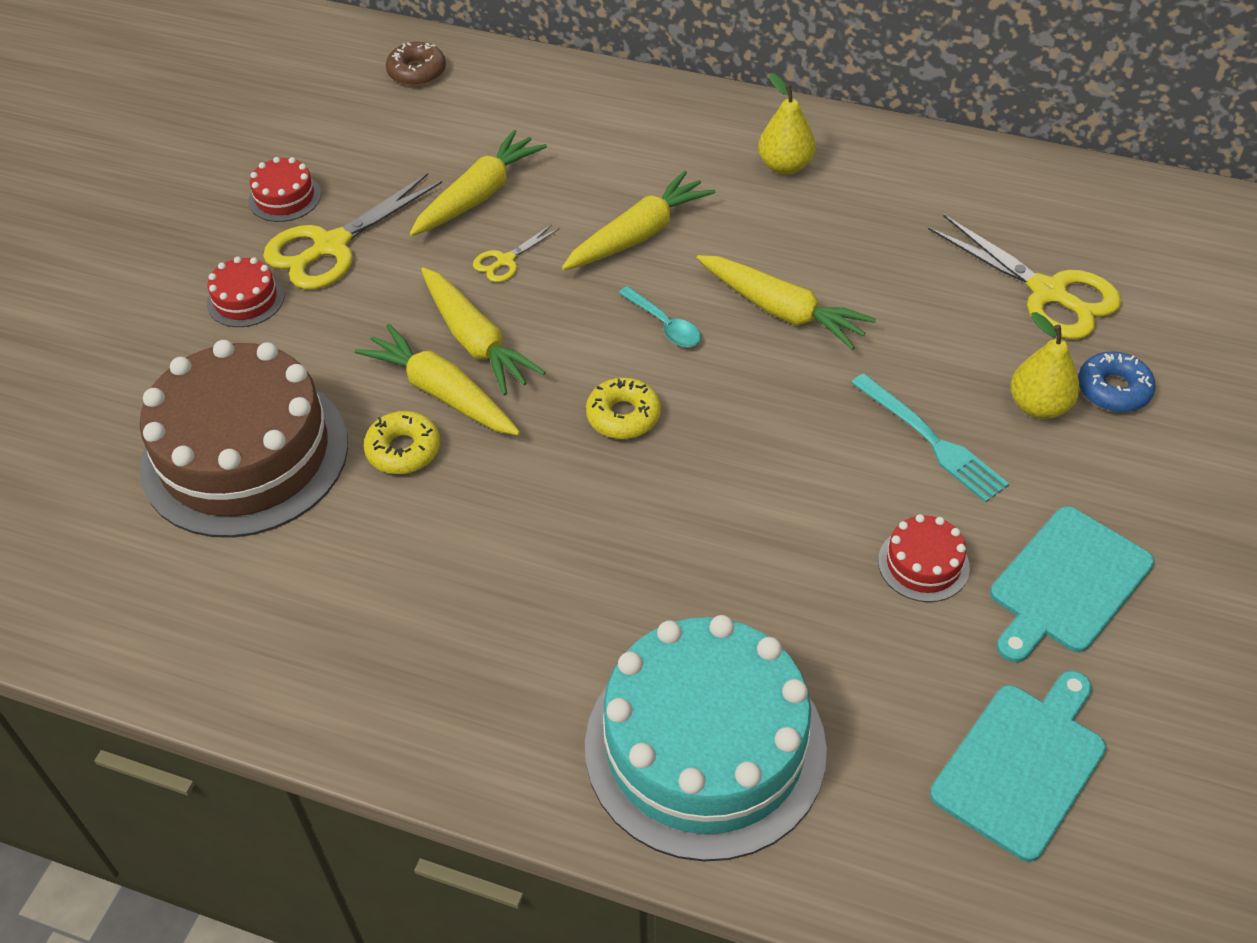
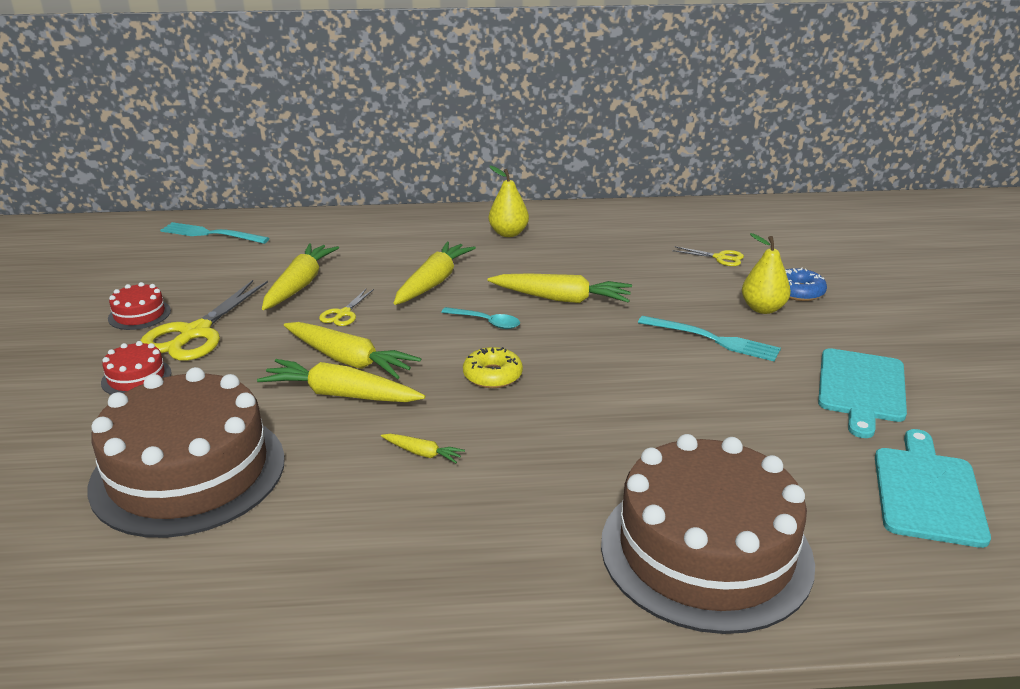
camera: 25 degrees left, 20 degrees down
yellow donut [363,411,440,474] -> none
brown donut [386,42,446,86] -> turquoise fork [160,222,269,244]
turquoise cake [585,615,827,862] -> brown cake [601,434,815,634]
red cake [878,514,970,602] -> none
yellow scissors [928,214,1122,339] -> yellow scissors [672,246,744,266], size x0.49
none -> yellow carrot [381,434,465,463]

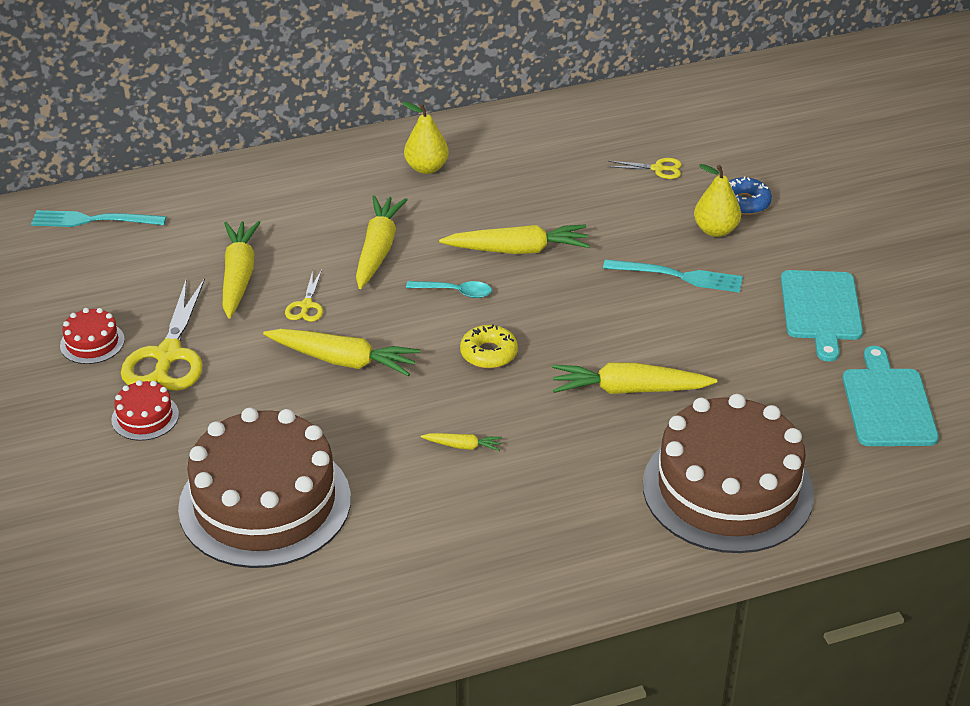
camera: 15 degrees left, 10 degrees up
yellow carrot [257,359,425,402] -> yellow carrot moved to [552,363,717,394]

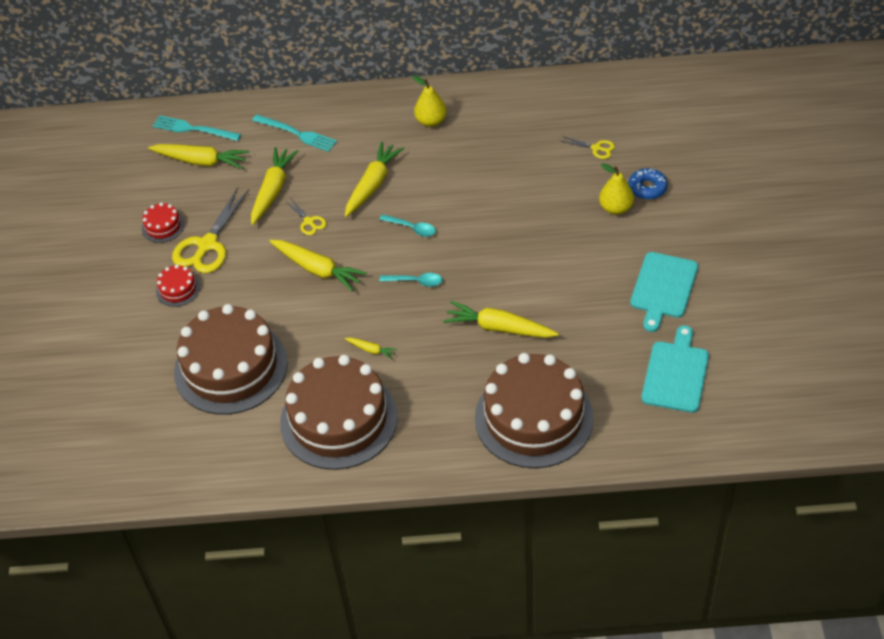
camera: 20 degrees right, 10 degrees up
yellow scissors [285,270,323,322] -> yellow scissors turned 60 degrees counterclockwise [285,199,326,235]
yellow carrot [439,224,590,254] -> yellow carrot moved to [148,144,249,169]
yellow donut [460,324,518,369] -> turquoise spoon [380,273,443,287]
turquoise fork [603,259,743,292] -> turquoise fork moved to [252,115,337,152]
none -> brown cake [280,355,398,470]

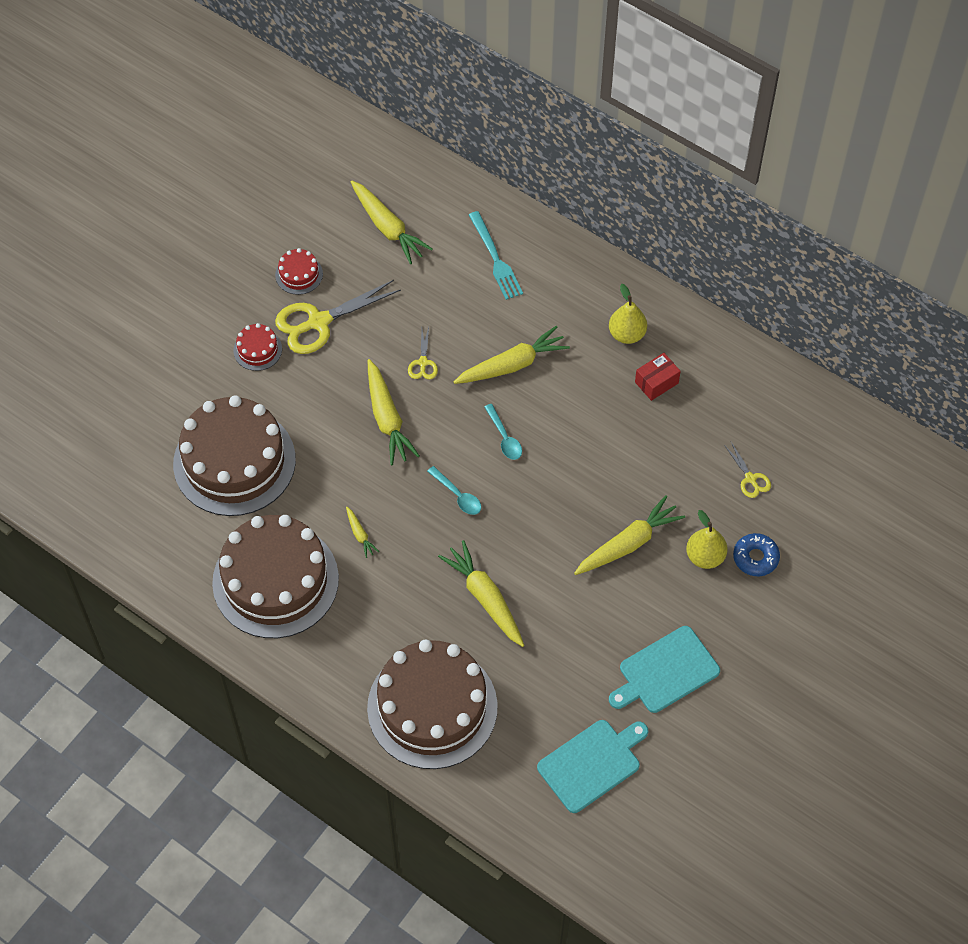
camera: 35 degrees right, 10 degrees up
turquoise fork [153,115,241,141] -> none
yellow carrot [251,147,298,225] -> yellow carrot moved to [574,495,685,575]
none -> red box [635,353,681,401]

